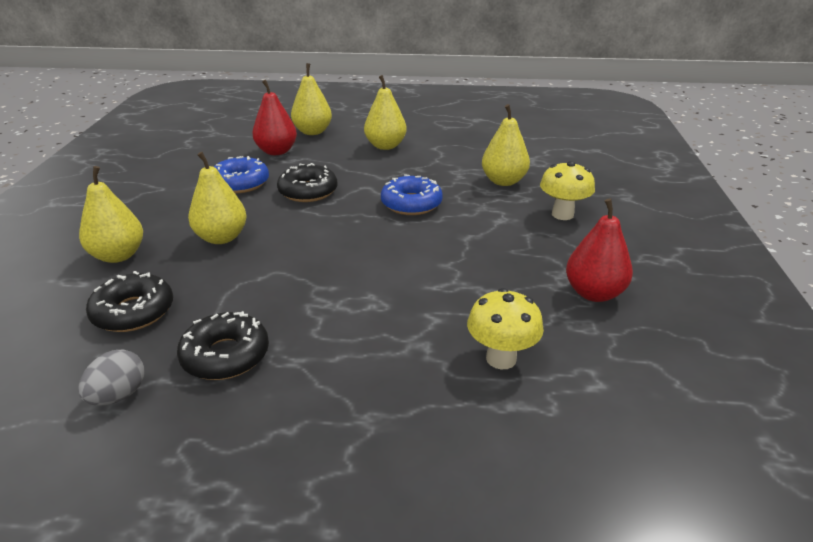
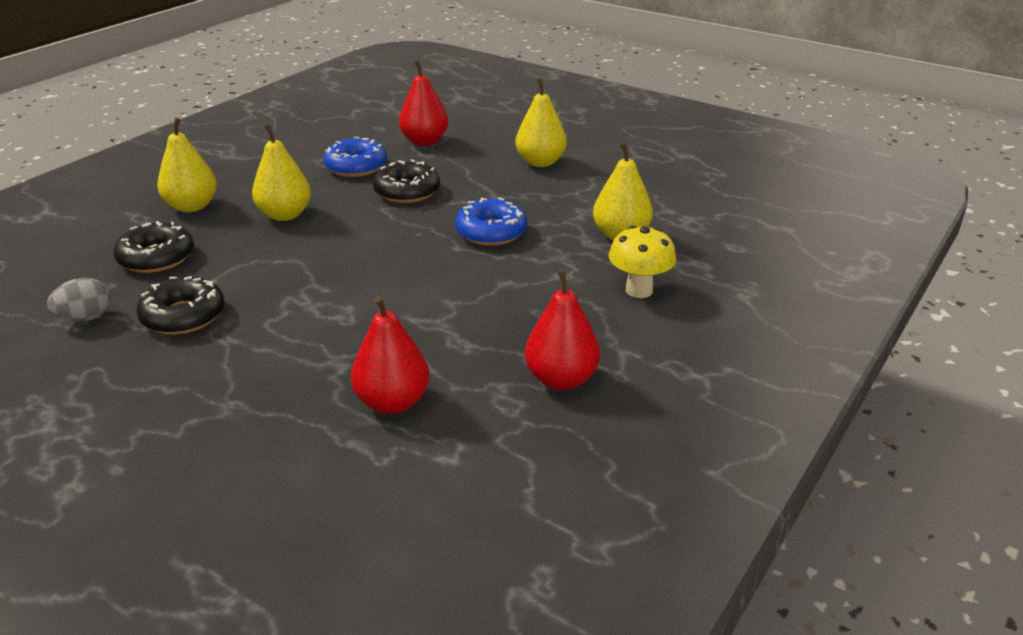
camera: 30 degrees right, 0 degrees up
yellow pear [291,63,332,135] -> none
yellow mushroom [467,288,544,370] -> red pear [351,296,430,414]

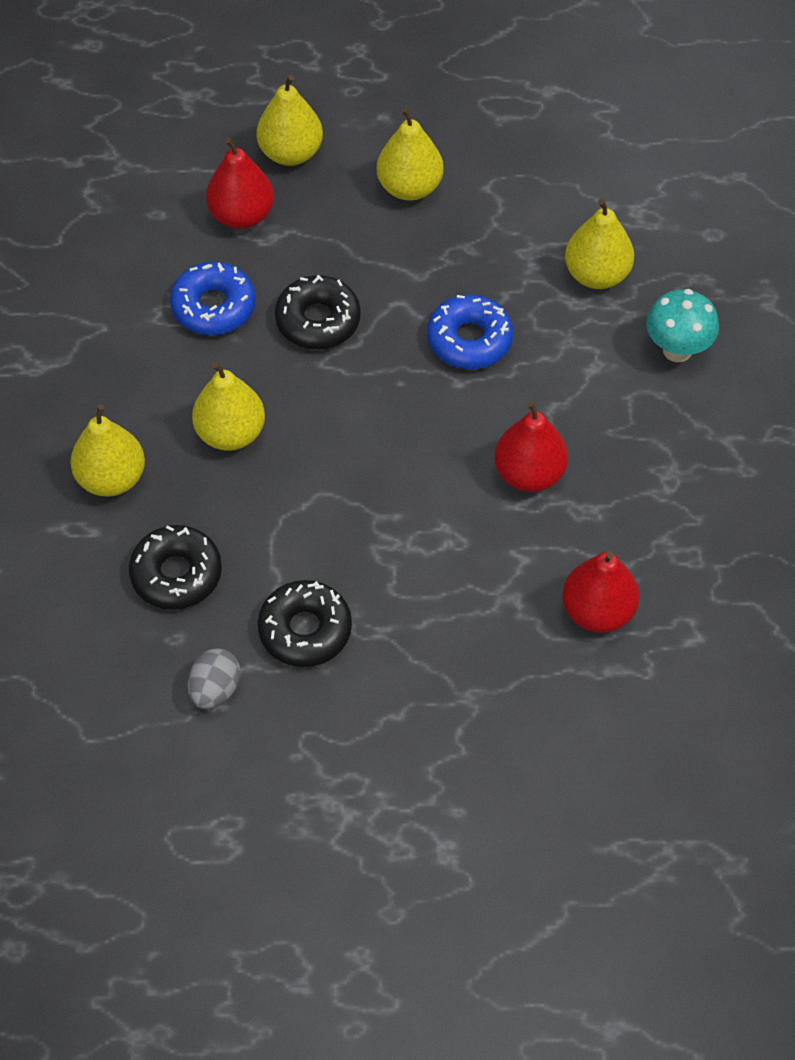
camera: 35 degrees left, 25 degrees up
red pear [525,270,600,390] -> red pear moved to [494,401,568,492]
yellow mushroom [609,225,676,298] -> turquoise mushroom [646,289,719,362]
none -> yellow pear [256,75,323,166]

